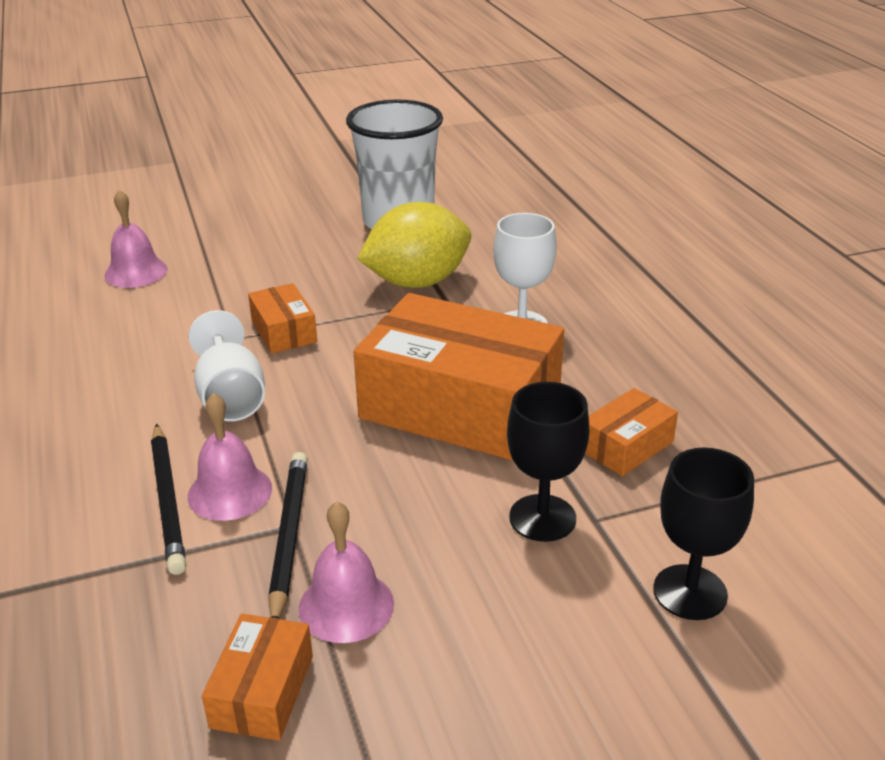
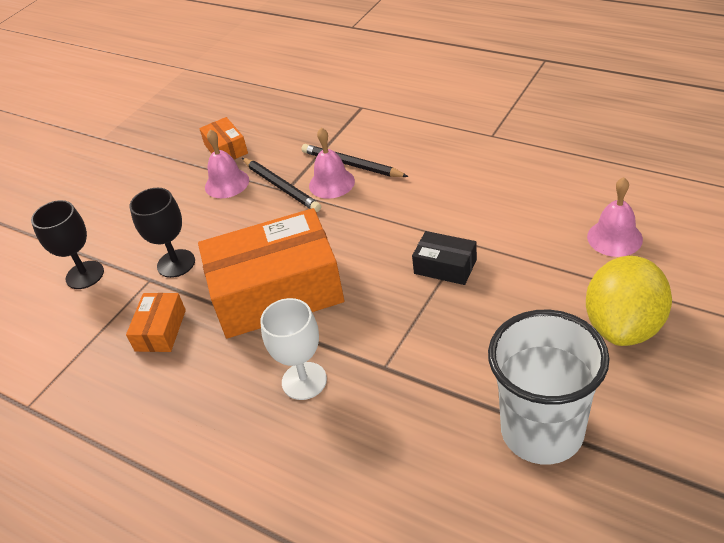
camera: 145 degrees right, 10 degrees up
white goblet [189,310,265,421] -> none
orange box [248,283,317,354] -> black box [412,231,477,285]
yellow lemon [357,202,471,288] -> yellow lemon moved to [586,256,672,346]

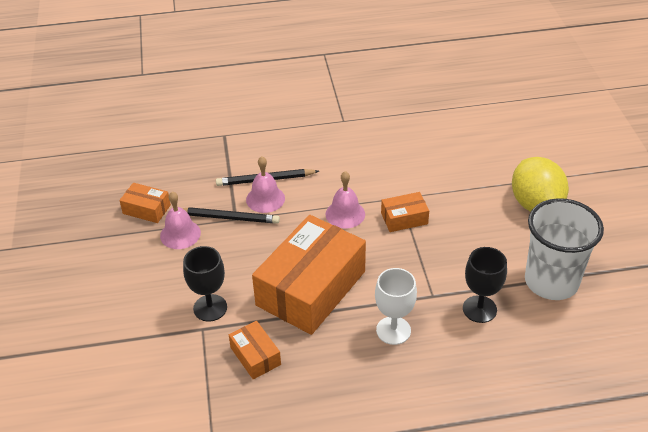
camera: 45 degrees left, 0 degrees up
black goblet [31,200,104,289] -> black goblet moved to [463,247,507,323]
black box [412,231,477,285] -> orange box [381,192,429,232]
pink bell [587,177,643,257] -> pink bell moved to [326,171,365,228]

